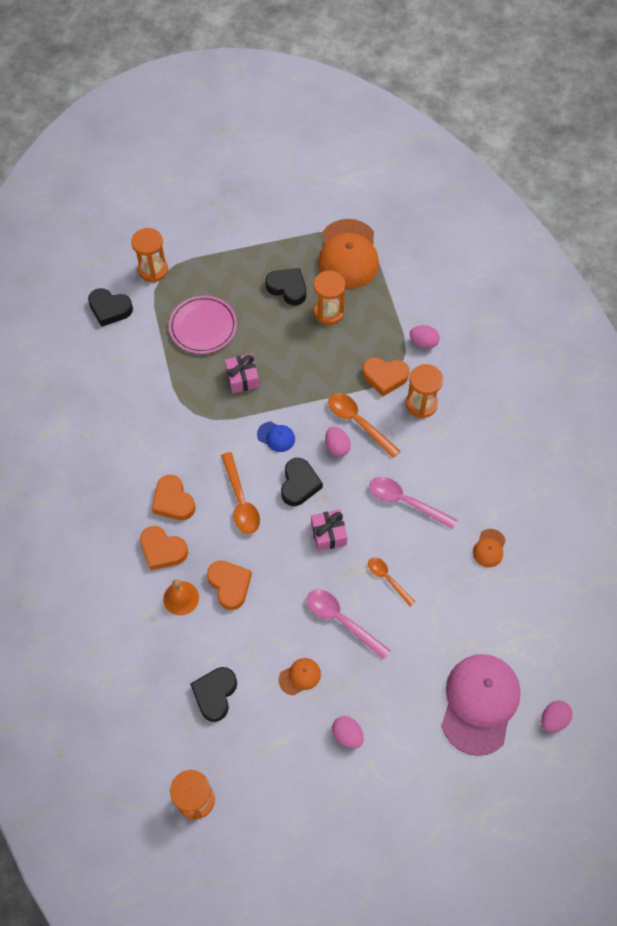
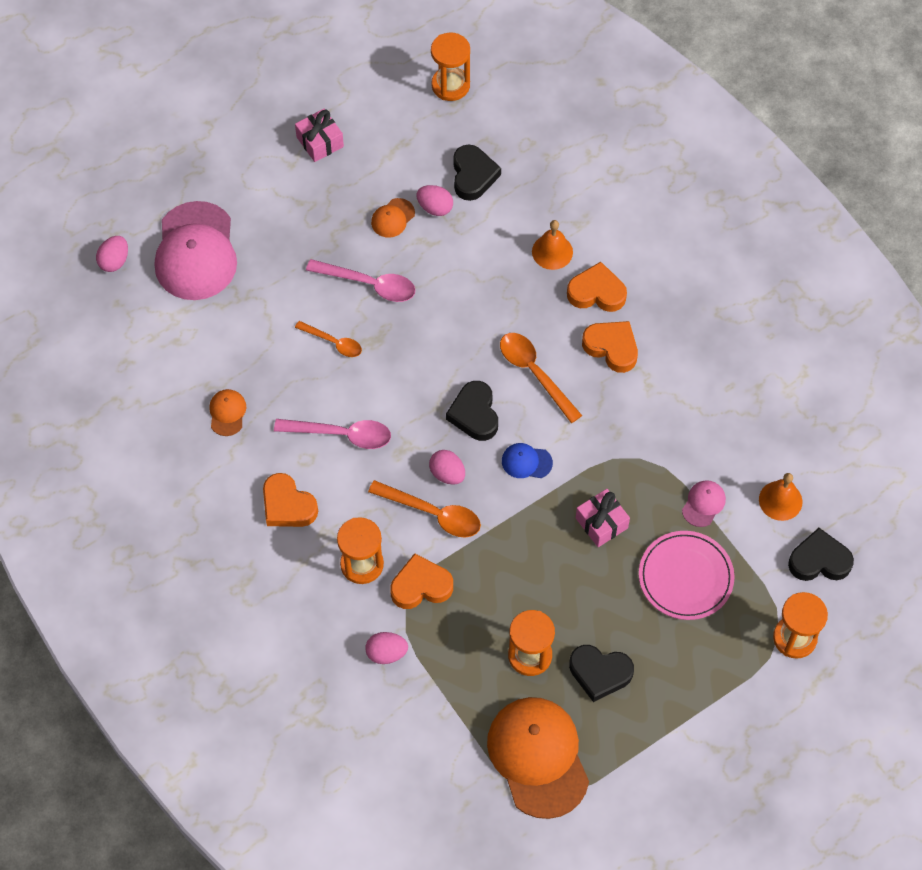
camera: 160 degrees right, 0 degrees up
orange heart [207,561,252,610] -> orange heart moved to [263,473,318,527]
pink gift [311,509,347,551] -> pink gift moved to [295,109,344,162]
pink egg [332,716,364,749] -> pink egg moved to [416,185,453,216]
none -> pink cap [682,480,726,527]
none -> orange bell [759,473,803,521]

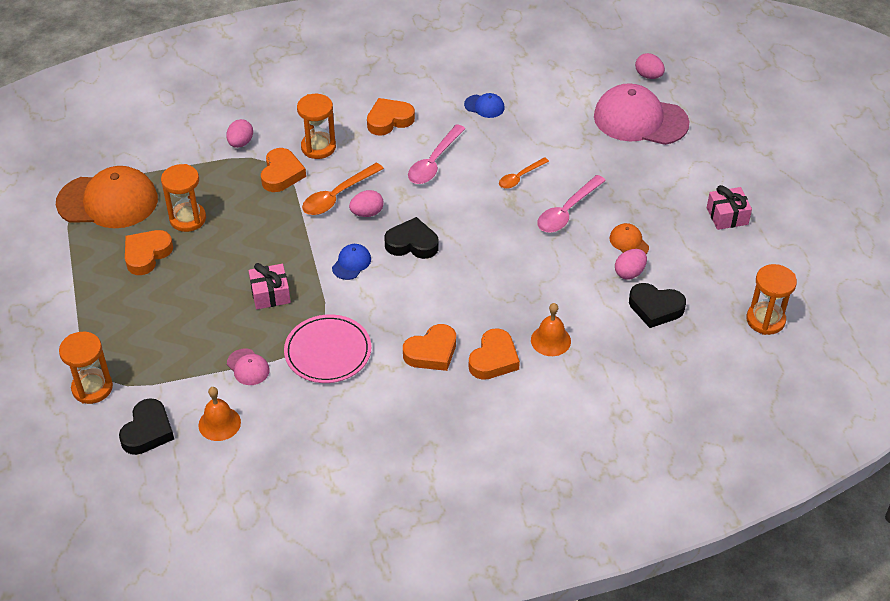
camera: 110 degrees right, 15 degrees down
orange cap [209,389,246,436] -> blue cap [464,93,505,118]
orange spoon [500,333,582,423] -> none
black heart [569,645,634,702] -> orange heart [125,230,173,275]
pink plate [639,531,735,620] -> pink plate moved to [284,314,371,383]

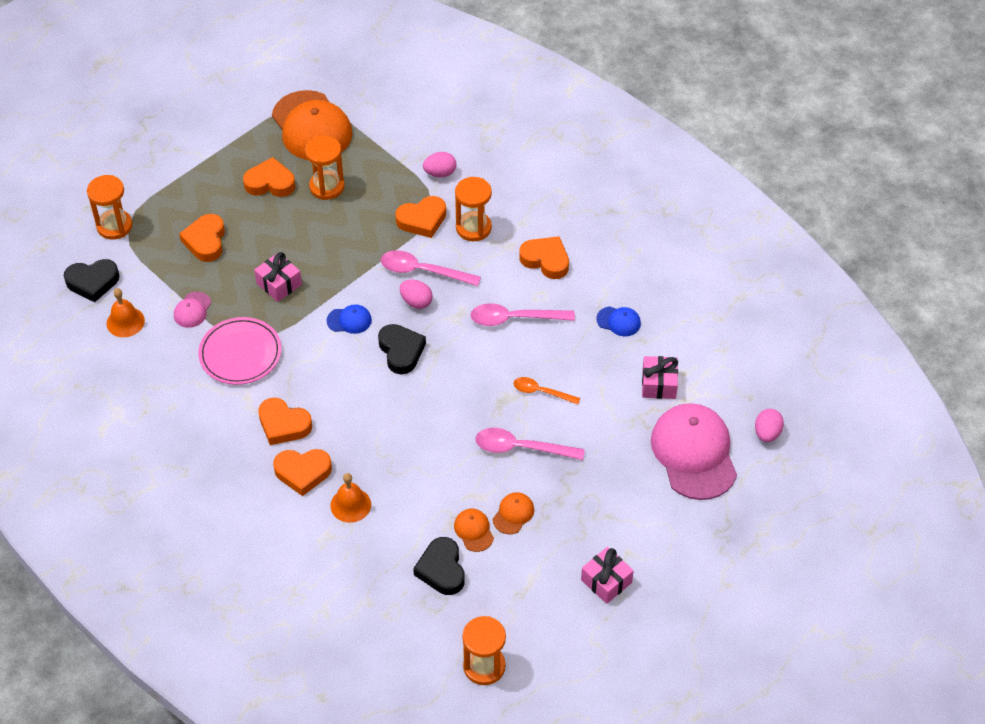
camera: 60 degrees right, 5 degrees up
orange spoon [302,163,384,215] -> pink spoon [381,250,481,286]
blue cap [464,93,505,118] -> blue cap turned 60 degrees counterclockwise [596,306,641,336]
pink egg [615,249,647,280] -> orange cap [454,509,494,552]
none -> orange heart [179,214,225,262]
none -> pink gift [642,356,678,399]

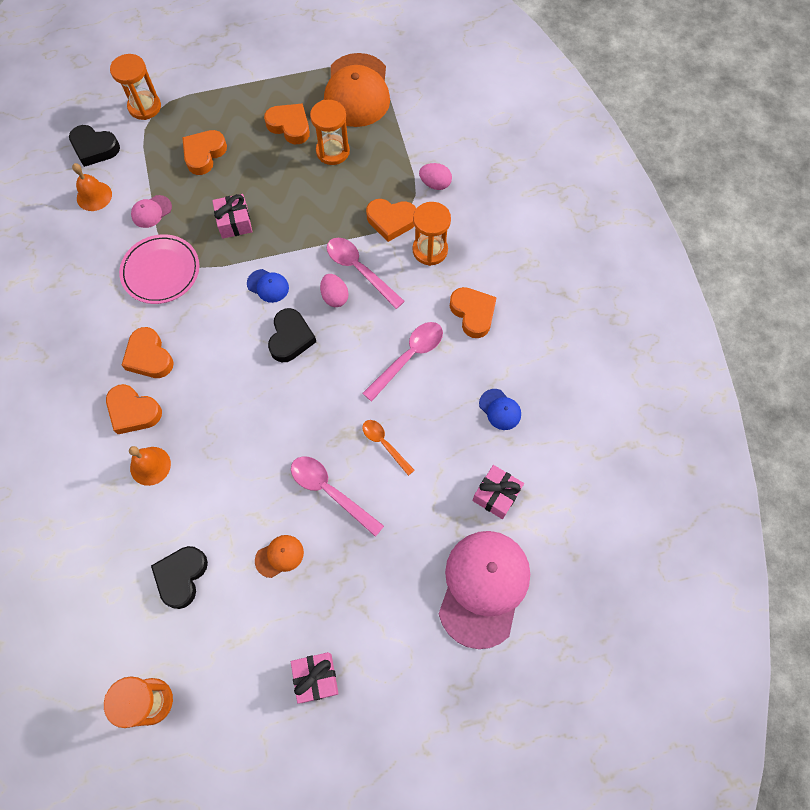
camera: 30 degrees right, 15 degrees up
orange cap [454,509,494,552] -> none
pink spoon [470,303,575,326] -> pink spoon turned 105 degrees clockwise [362,322,443,402]
pink egg [755,409,784,442] -> none

